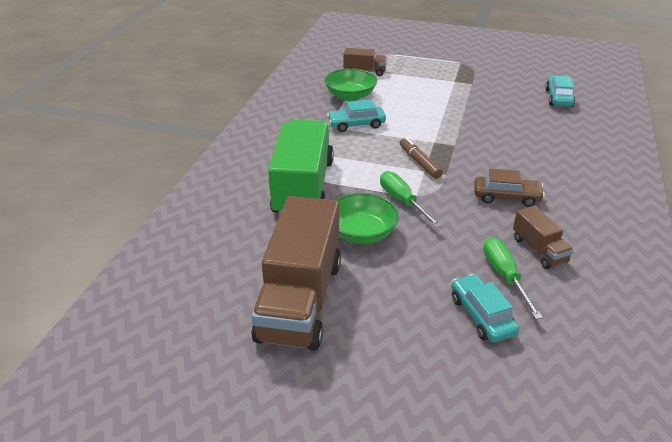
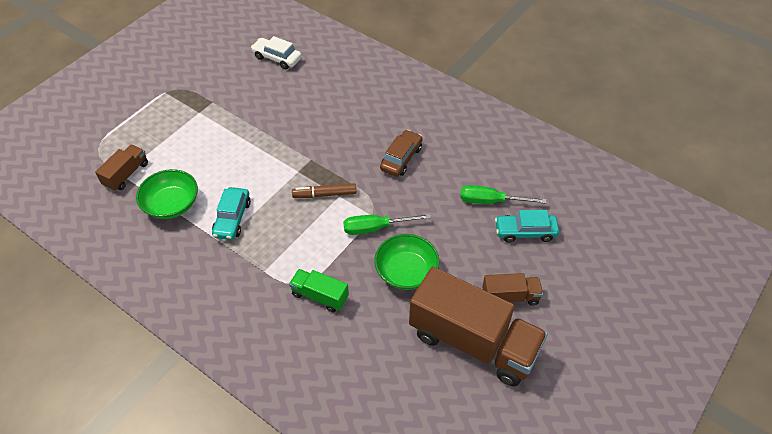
camera: 70 degrees left, 15 degrees up
green truck [268,119,334,216] -> green truck [289,269,349,312], size x0.47
brown truck [513,206,574,269] -> brown truck moved to [482,273,543,306]
turquoise car [545,76,575,107] -> white car [251,36,302,69]

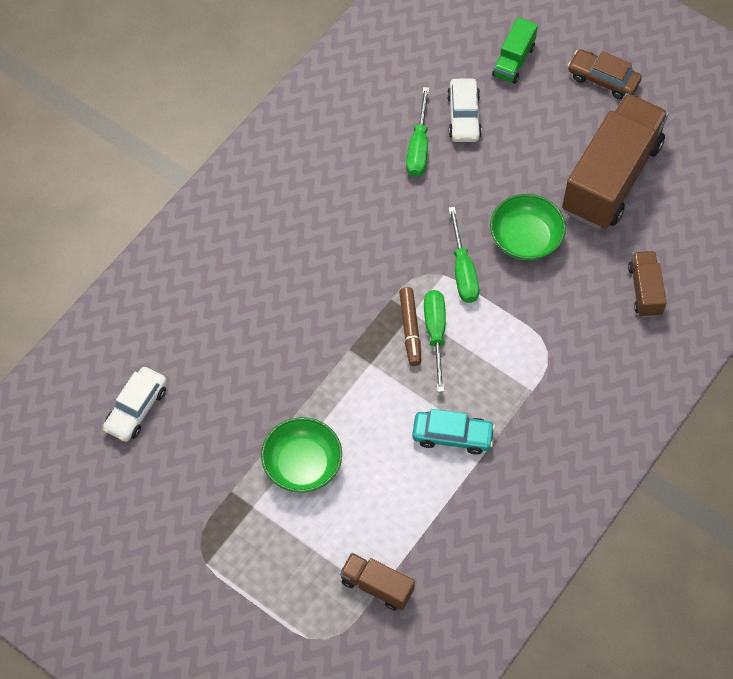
camera: 90 degrees left, 10 degrees up
green bowl [136,169,198,219] -> green bowl moved to [261,417,342,493]
green truck [289,269,349,312] -> green truck moved to [492,17,538,84]
brown car [380,130,423,177] -> brown car moved to [568,49,642,99]
brown truck [482,273,543,306] -> brown truck moved to [628,251,667,317]
turquoise car [495,210,559,243] -> white car [447,78,482,142]
none -> green screwdriver [424,290,446,392]

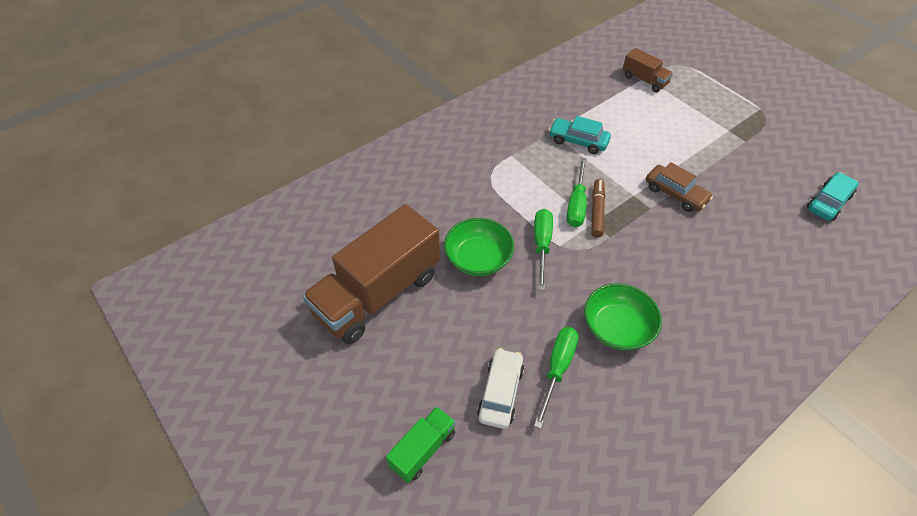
camera: 165 degrees left, 10 degrees down
white car [103,367,167,442] -> turquoise car [807,172,859,221]
green bowl [261,417,342,493] -> green bowl moved to [584,283,662,350]
brown car [568,49,642,99] -> brown car moved to [646,162,713,212]
brown truck [628,251,667,317] -> none

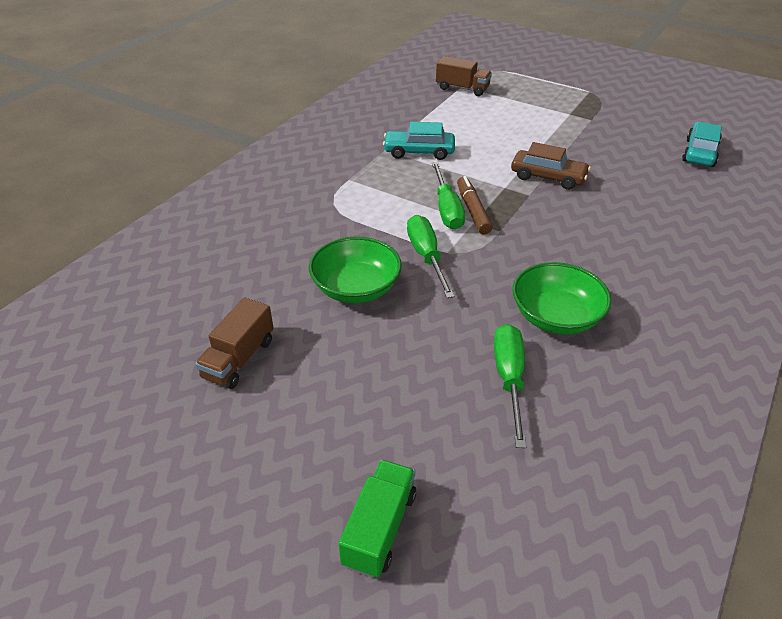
camera: 20 degrees left, 10 degrees down
brown truck [302,204,440,344] -> brown truck [195,297,274,389], size x0.47
white car [477,348,524,429] -> none

